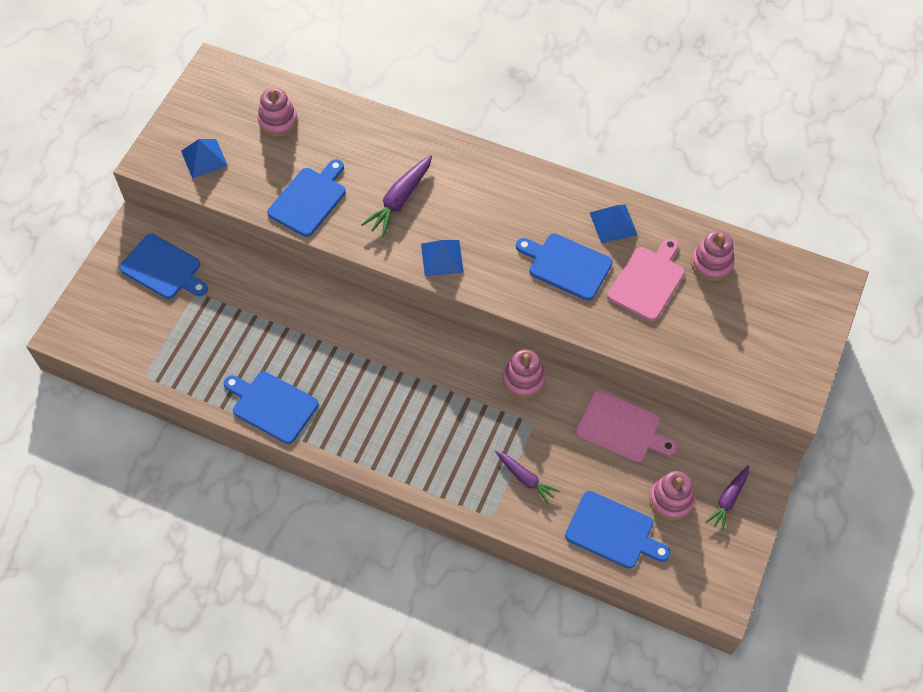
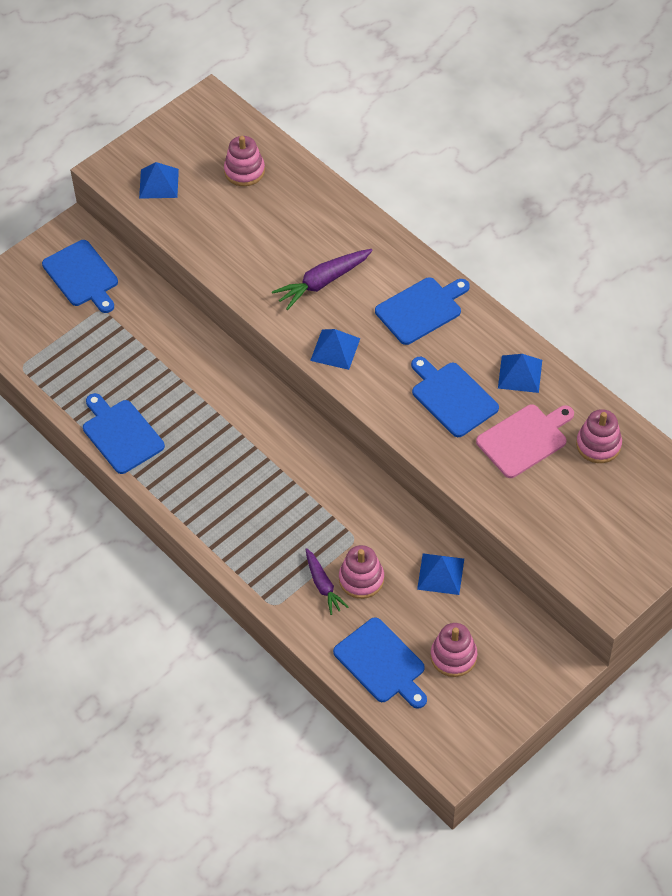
camera: 25 degrees right, 5 degrees down
blue cutting board [267,159,346,237] -> blue cutting board moved to [375,277,470,345]
pink stacking toy [503,349,545,398] -> pink stacking toy moved to [339,545,384,599]
pink cutting board [576,391,677,462] -> blue pyramid [417,553,464,595]
purple carrot [706,465,749,532] -> none

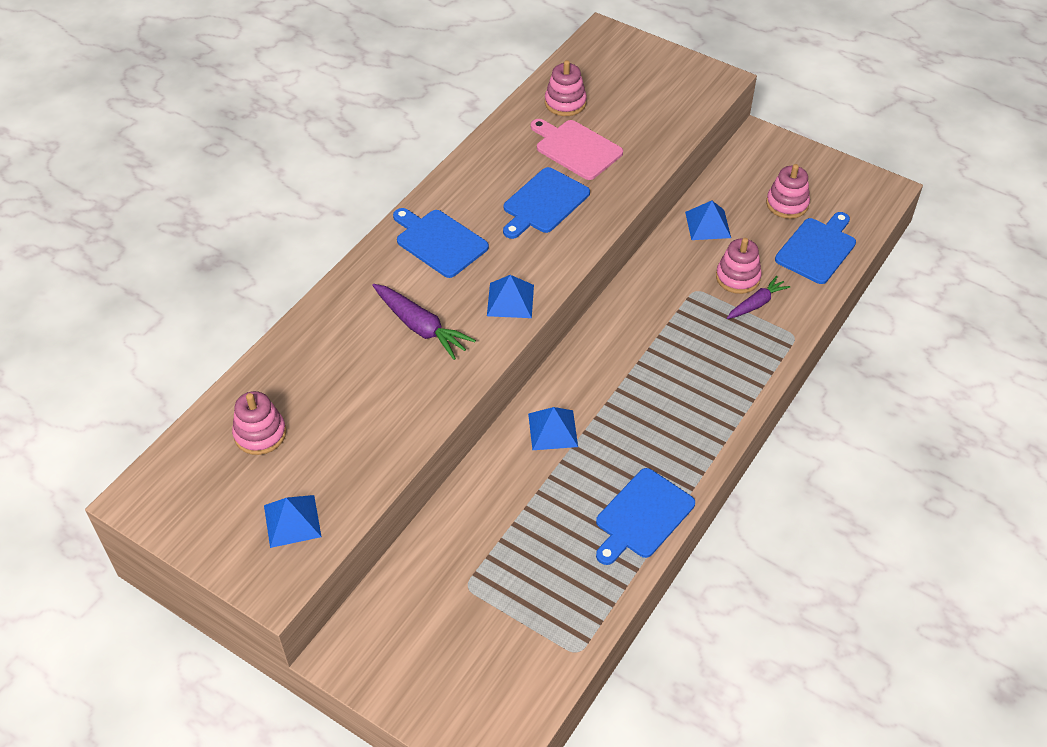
camera: 105 degrees left, 5 degrees down
blue cutting board [42,240,118,313] -> none
blue pyramid [498,354,542,393] -> blue pyramid moved to [528,407,578,450]

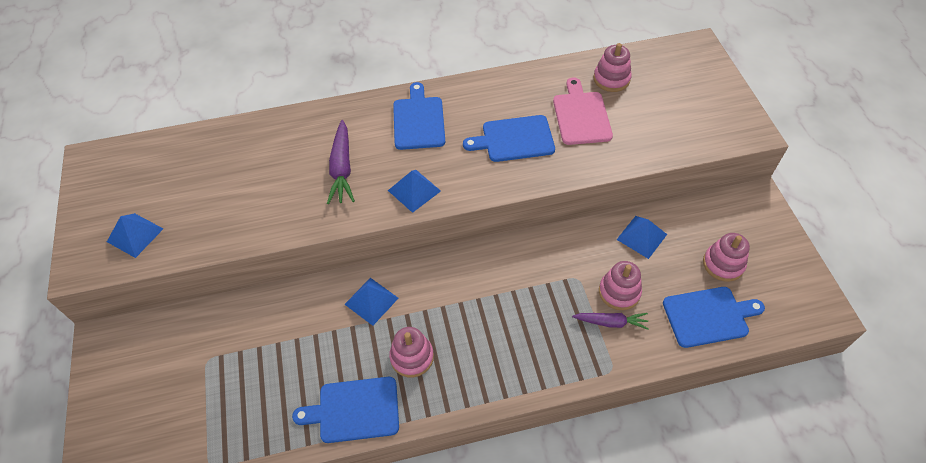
camera: 45 degrees right, 5 degrees up
pink stacking toy [232,391,286,455] -> pink stacking toy moved to [389,327,434,377]

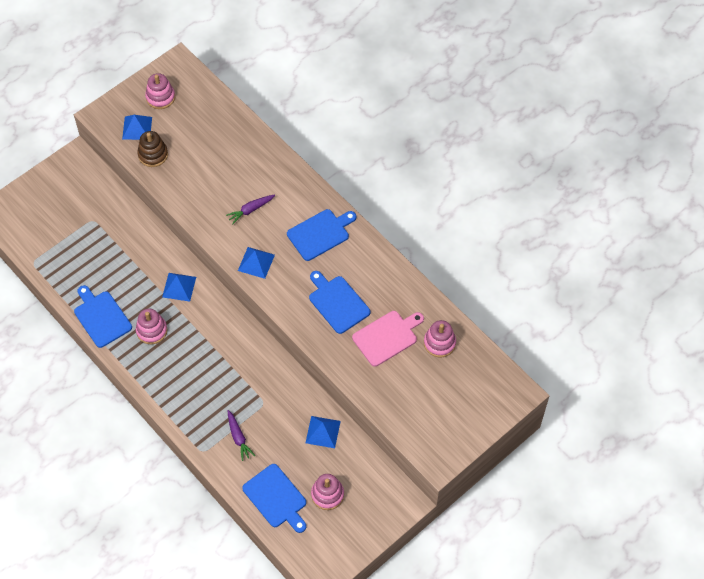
camera: 60 degrees right, 5 degrees up
purple carrot [327,120,355,204] -> purple carrot [226,194,275,224], size x0.66
pink stacking toy [599,261,642,310] -> pink stacking toy moved to [145,73,175,109]
none -> brown stacking toy [137,131,168,167]

